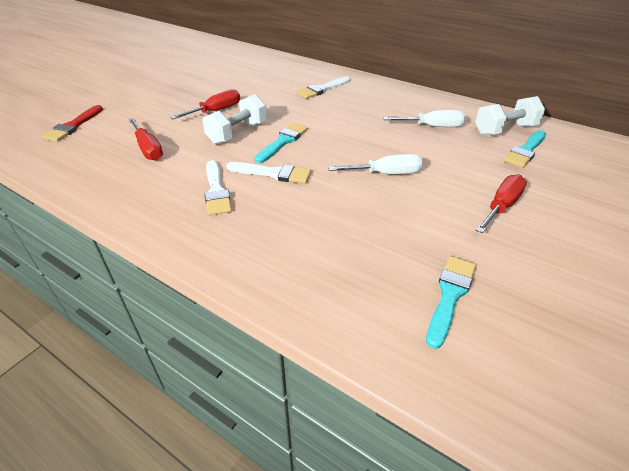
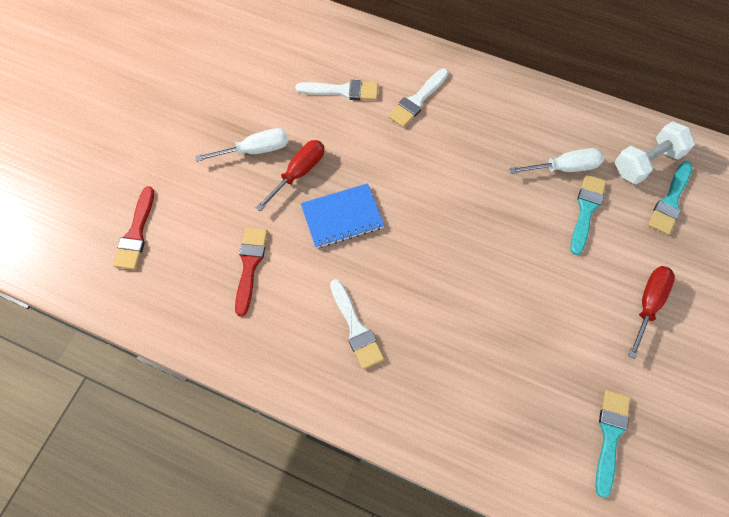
camera: 10 degrees left, 25 degrees up
red screwdriver [129,118,163,160] -> red brush [235,227,267,317]
white dumbbell [202,94,267,145] -> blue notebook [301,183,384,248]
white brush [226,162,311,184] -> white brush moved to [296,80,378,100]
turquoise brush [254,123,308,163] -> turquoise brush moved to [570,174,606,255]
white screwdriver [328,154,422,174] -> white screwdriver moved to [195,128,288,162]

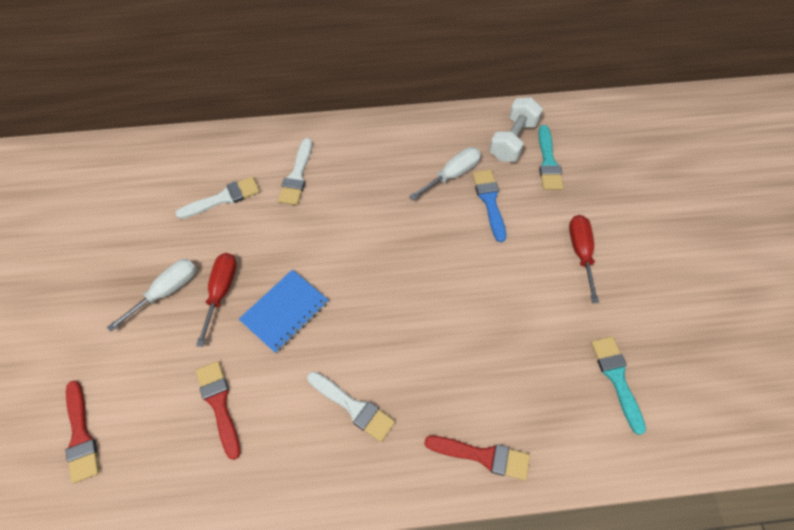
camera: 30 degrees left, 5 degrees down
turquoise brush [570,174,606,255] -> blue brush [472,169,506,242]
none -> red brush [424,436,530,480]

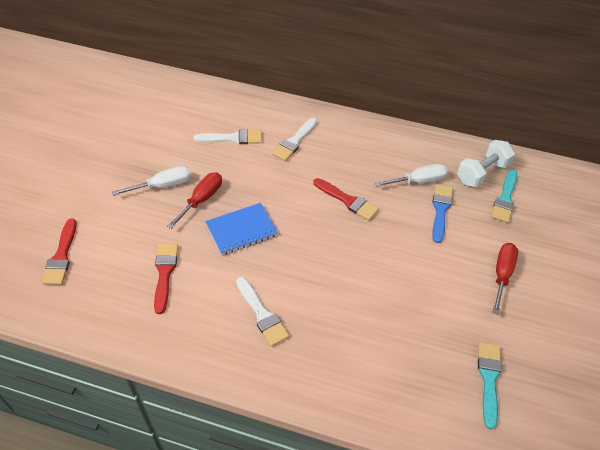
camera: 20 degrees right, 10 degrees down
red brush [424,436,530,480] -> red brush moved to [314,178,379,221]

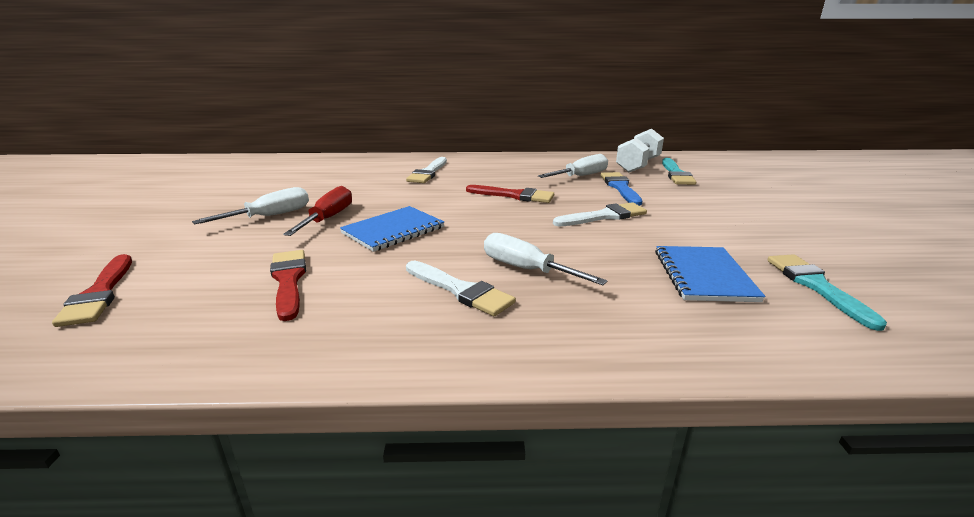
camera: 15 degrees left, 25 degrees down
white brush [194,129,262,144] -> white brush moved to [553,202,647,226]
red screwdriver [492,243,518,315] -> none
none -> white screwdriver [484,233,608,285]
none -> blue notebook [655,246,765,302]

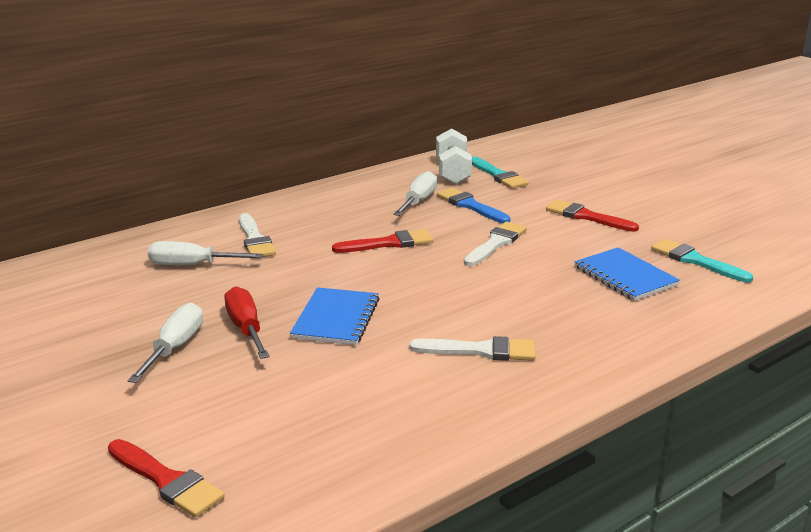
camera: 35 degrees left, 0 degrees up
red brush [270,250,306,321] -> red brush moved to [546,200,639,232]
white screwdriver [484,233,608,285] -> white screwdriver moved to [148,241,263,265]

